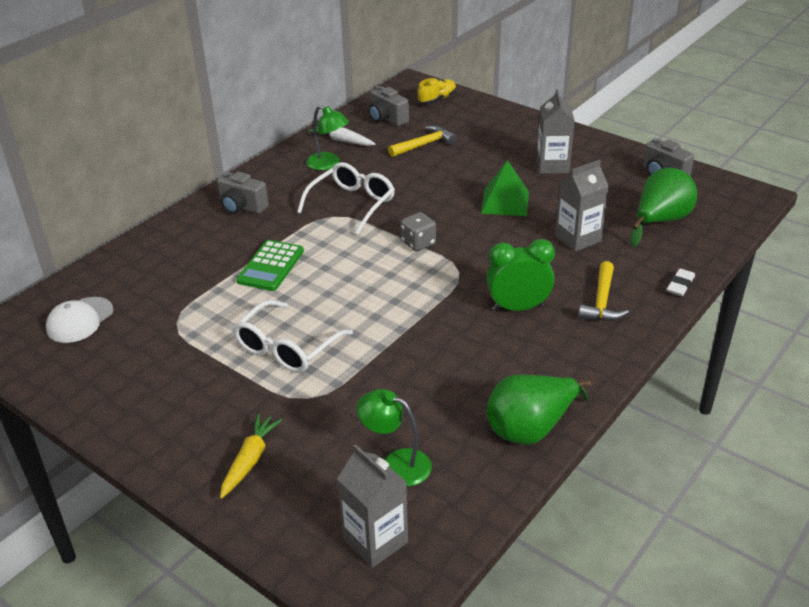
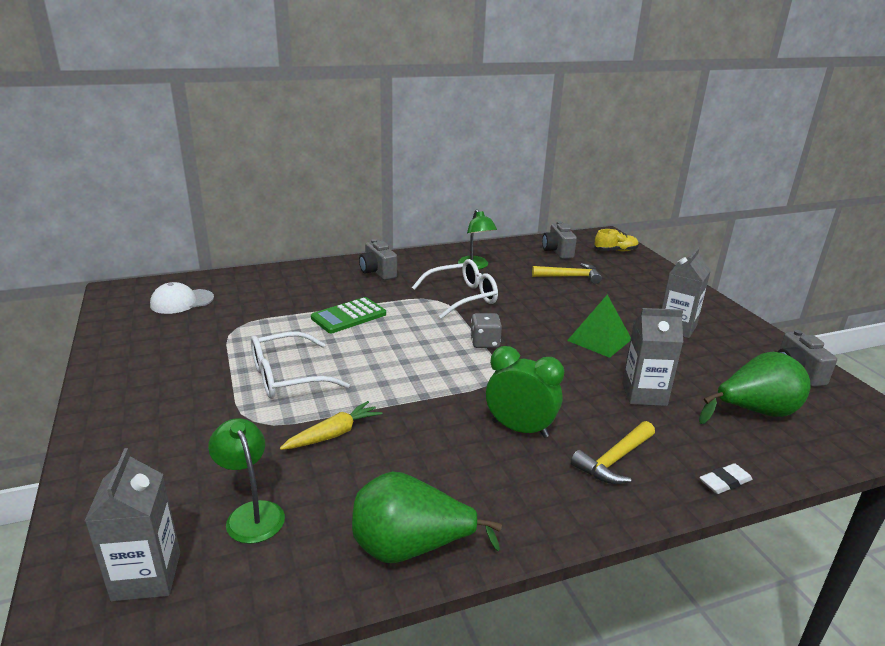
camera: 30 degrees right, 10 degrees down
yellow carrot [220,414,282,499] -> yellow carrot moved to [280,401,383,450]
white carrot [308,123,375,146] -> none

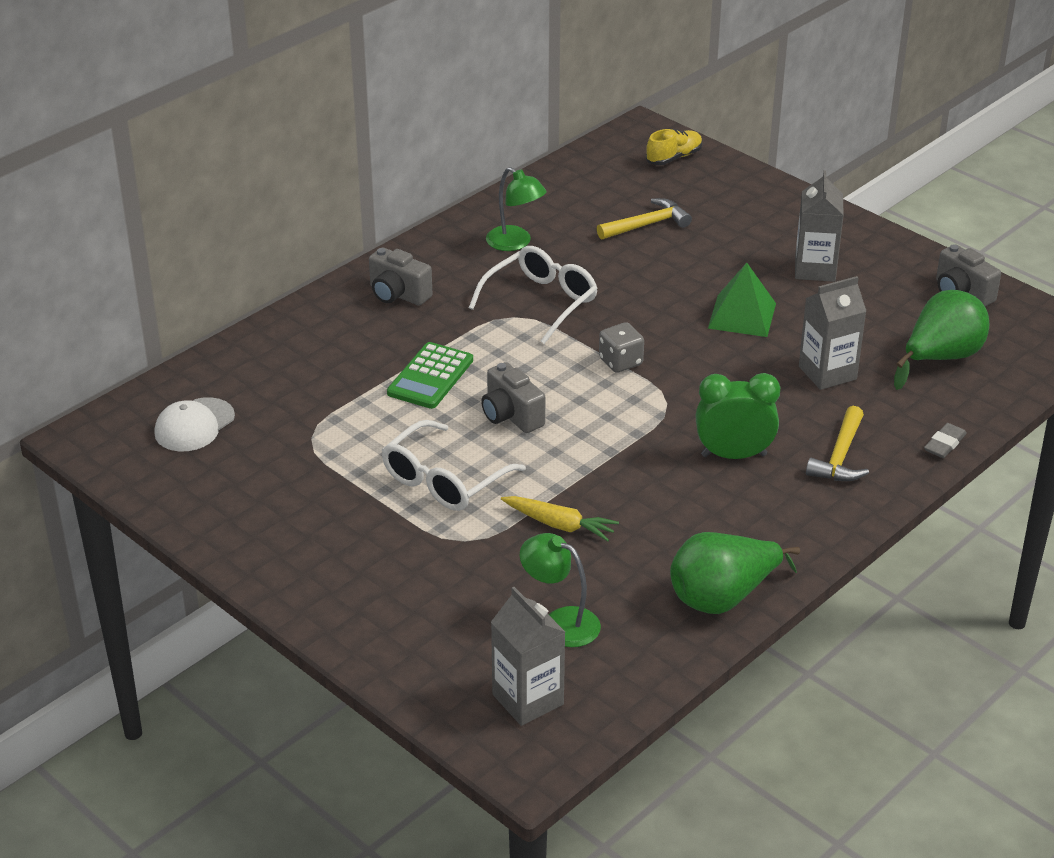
camera: 25 degrees left, 10 degrees up
yellow carrot [280,401,383,450] -> yellow carrot turned 90 degrees clockwise [501,496,619,541]
grey camera [542,221,577,259] -> grey camera moved to [481,362,545,433]
white eraser [699,463,753,494] -> grey eraser [924,423,967,458]

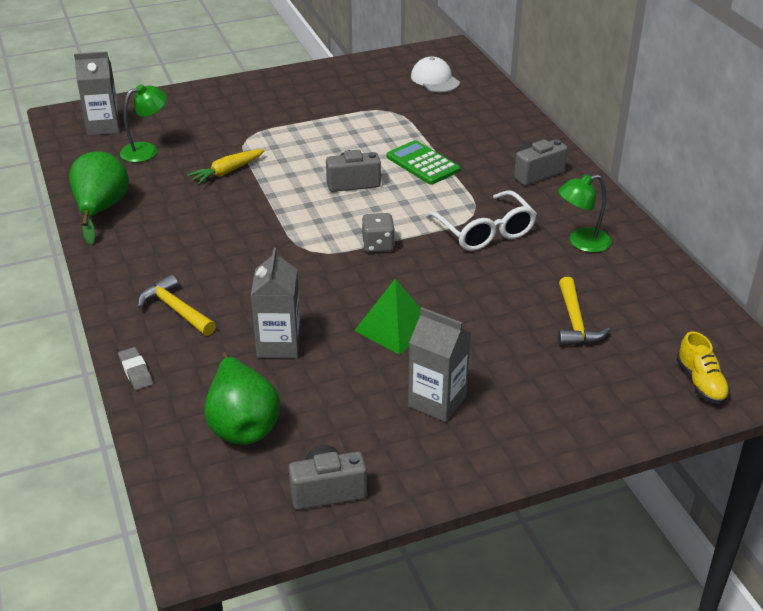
camera: 115 degrees right, 0 degrees up
white glasses [382,420,526,511] -> none
green clock [696,373,780,459] -> none

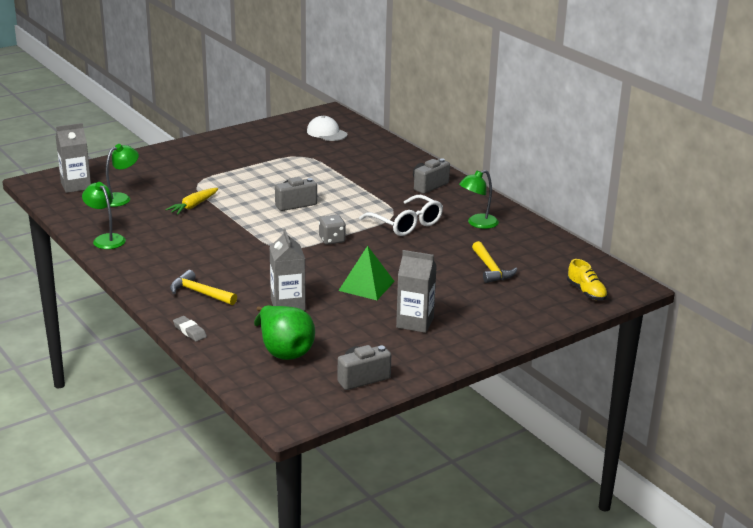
camera: 15 degrees left, 10 degrees down
green pear [69,151,129,245] -> green lamp [82,182,126,249]
green calculator [386,140,460,185] -> none

